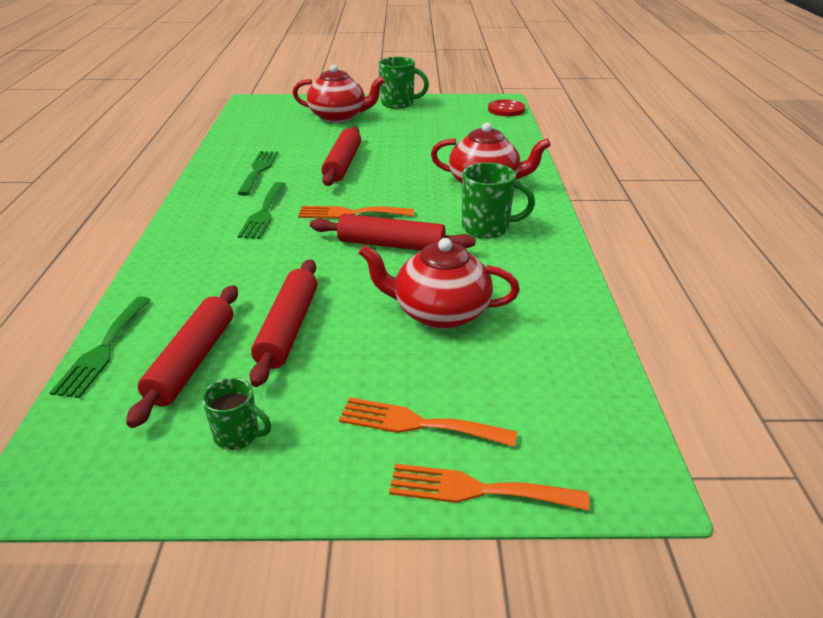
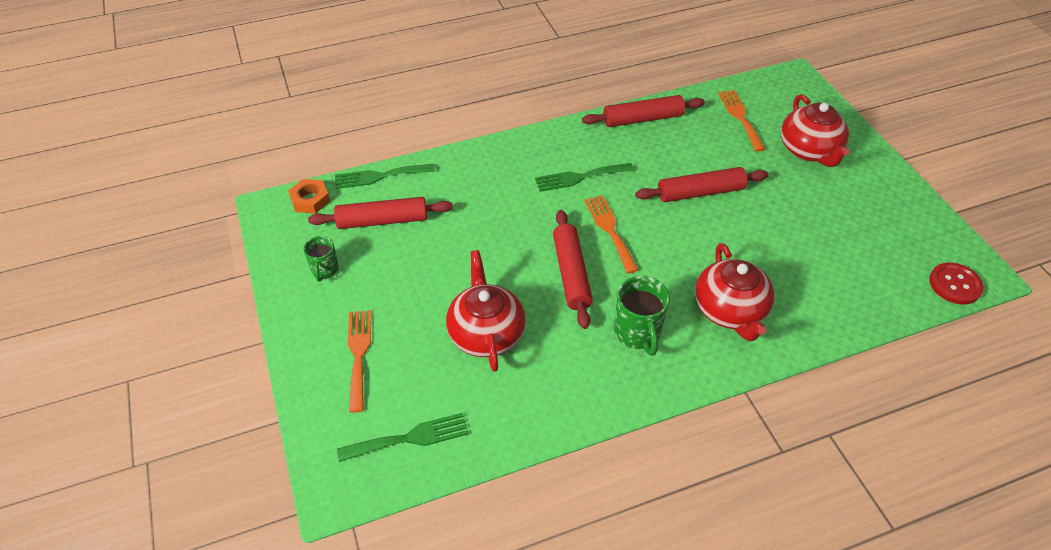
camera: 70 degrees right, 15 degrees up
green fork [237,151,278,196] -> green fork moved to [337,413,468,462]
red rolling pin [249,259,317,387] -> red rolling pin moved to [582,95,705,127]
green mug [379,57,429,109] -> none
orange fork [389,463,589,511] -> orange fork moved to [718,90,765,152]
none -> orange nut [288,179,330,214]

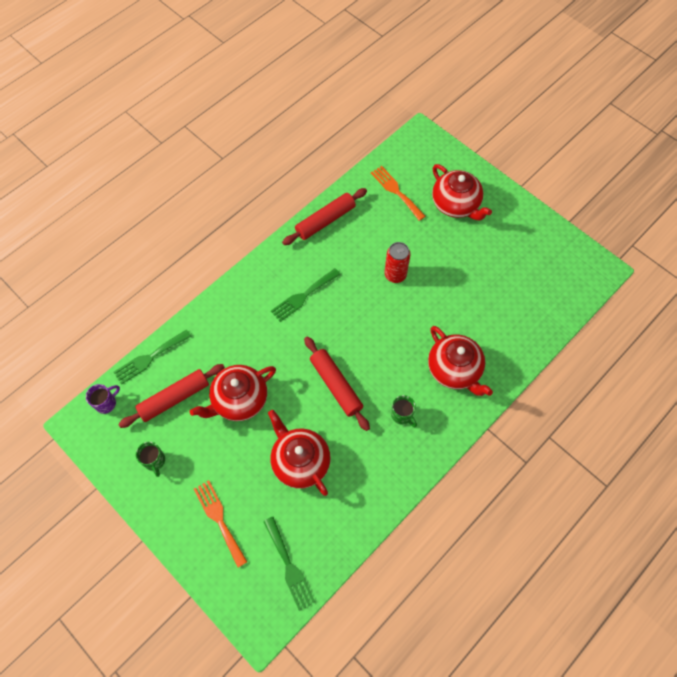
camera: 25 degrees left, 15 degrees up
orange nut [288,179,330,214] -> purple mug [86,384,120,414]
green fork [337,413,468,462] -> green fork turned 105 degrees clockwise [263,517,315,611]
orange fork [584,195,638,273] -> none
green mug [614,276,670,356] -> green mug [391,395,417,427], size x0.62
red rolling pin [635,167,768,202] -> red can [384,242,411,283]
red button [929,262,984,305] -> none
none -> red teapot [190,365,276,421]

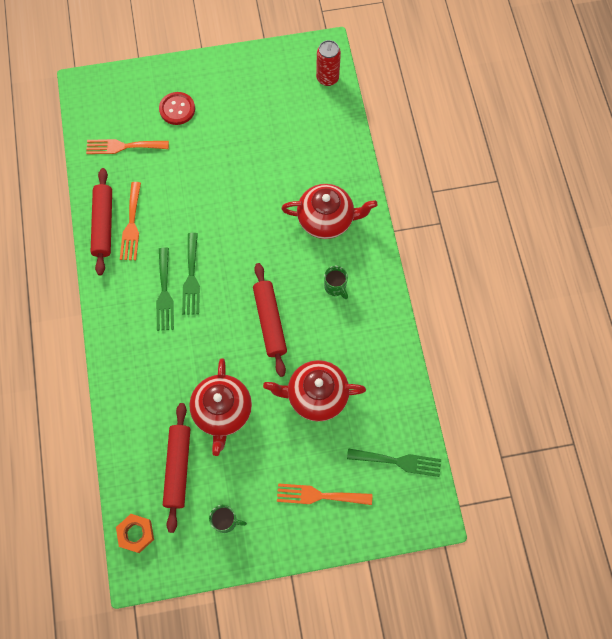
camera: 55 degrees left, 5 degrees up
purple mug [86,384,120,414] -> orange nut [116,514,154,553]
green fork [113,329,192,384] -> green fork moved to [182,233,200,315]
red rolling pin [304,336,370,431] -> red rolling pin turned 75 degrees clockwise [253,263,287,377]
red can [384,242,411,283] -> red can moved to [316,40,341,86]
green mug [391,395,417,427] -> green mug turned 60 degrees clockwise [324,266,348,299]
red teapot [432,164,492,221] -> red button [159,92,195,125]
none -> orange fork [120,182,141,260]

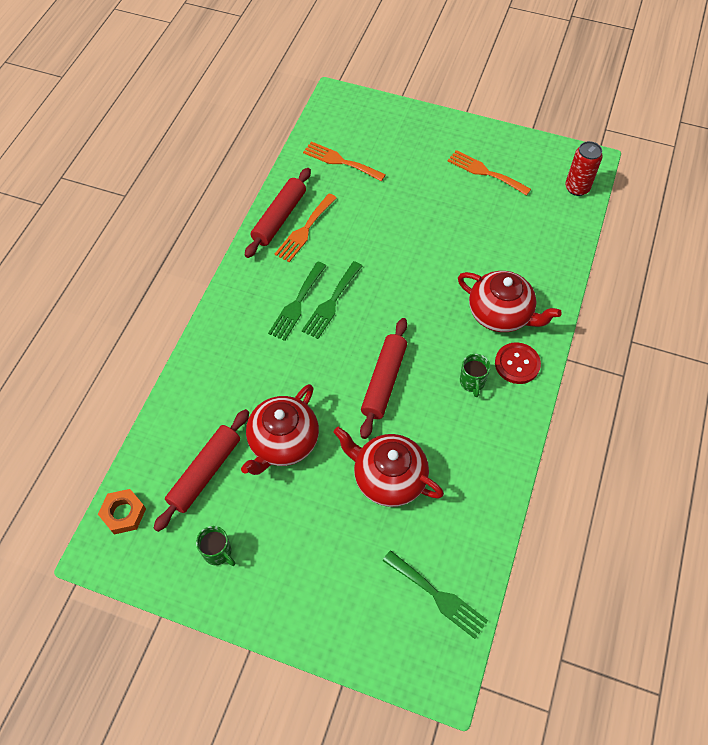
camera: 30 degrees right, 10 degrees down
red button [159,92,195,125] -> red button moved to [495,342,541,384]
orange fork [277,483,372,505] -> orange fork moved to [448,150,531,196]

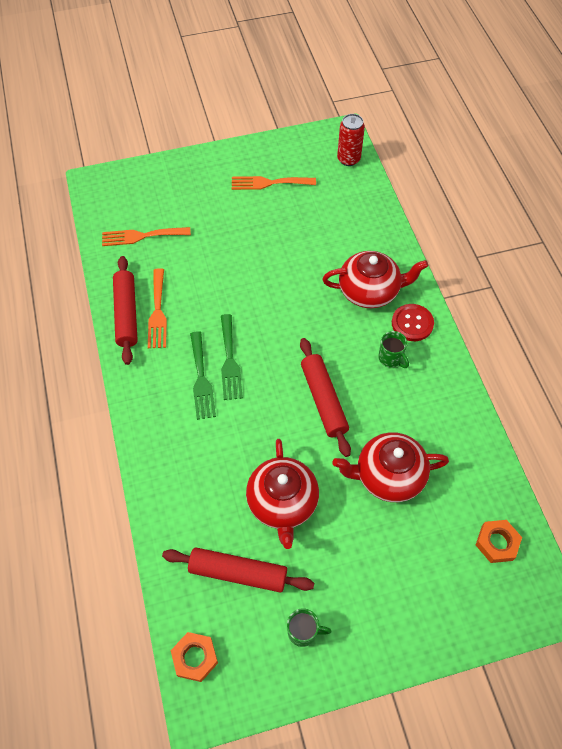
camera: 35 degrees left, 0 degrees up
red rolling pin [154,409,249,532] -> red rolling pin turned 75 degrees counterclockwise [162,547,314,593]
green fork [382,550,488,639] -> orange nut [476,520,522,563]

